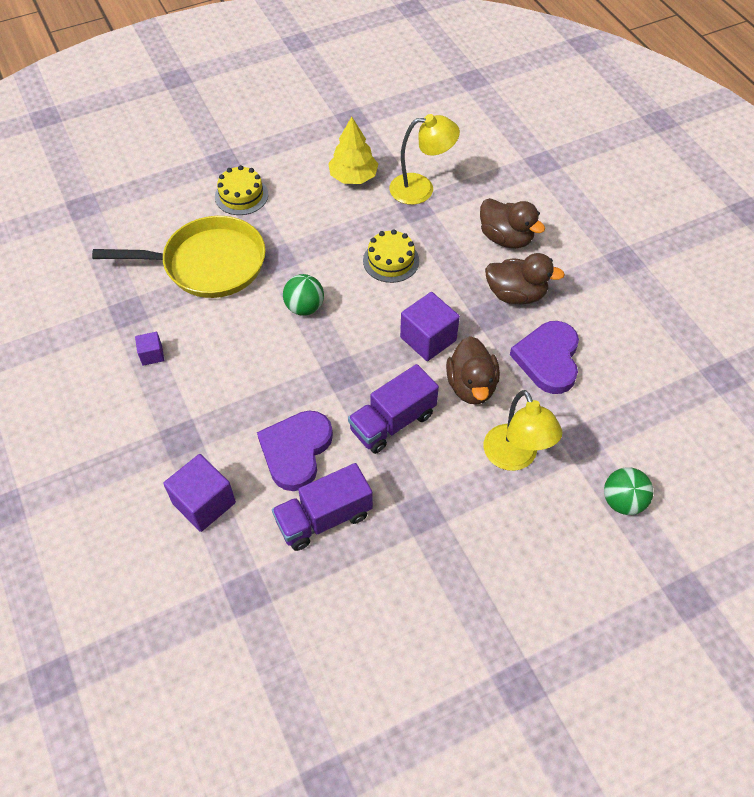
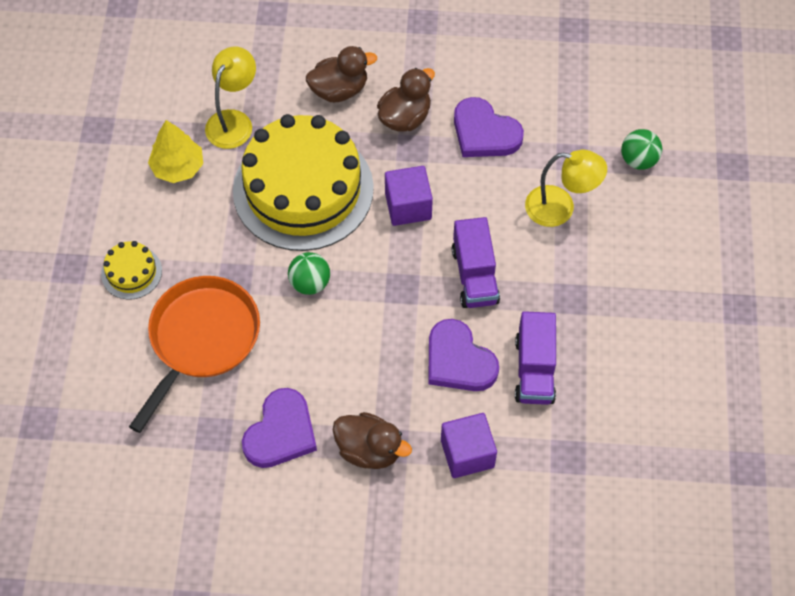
camera: 60 degrees left, 5 degrees up
yellow pan [92,216,266,298] -> orange pan [129,276,260,433]
purple cube [135,332,164,366] -> purple heart [242,388,317,468]
yellow cake [363,229,419,283] -> yellow cake [233,114,374,251], size x2.40
brown duck [446,336,500,405] -> brown duck moved to [333,412,412,469]

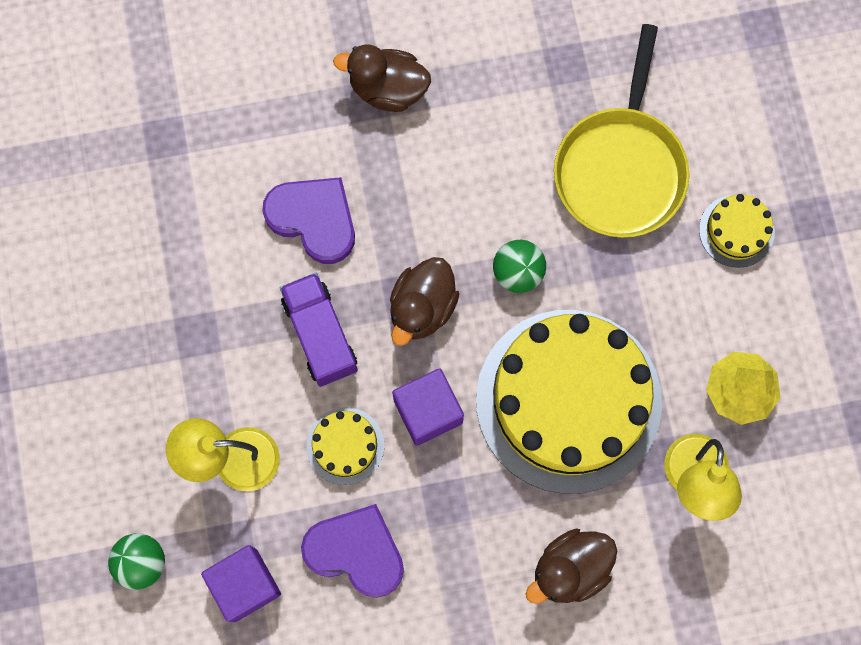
camera: 165 degrees right, 15 degrees up
orange pan [129,276,260,433] -> yellow pan [554,24,690,238]
purple heart [242,388,317,468] -> none
brown duck [377,68,435,132] -> brown duck moved to [390,257,459,346]
purple cube [441,413,497,478] -> purple cube moved to [201,545,281,622]
purple truck [515,311,556,405] -> none
none -> yellow cake [306,407,384,485]

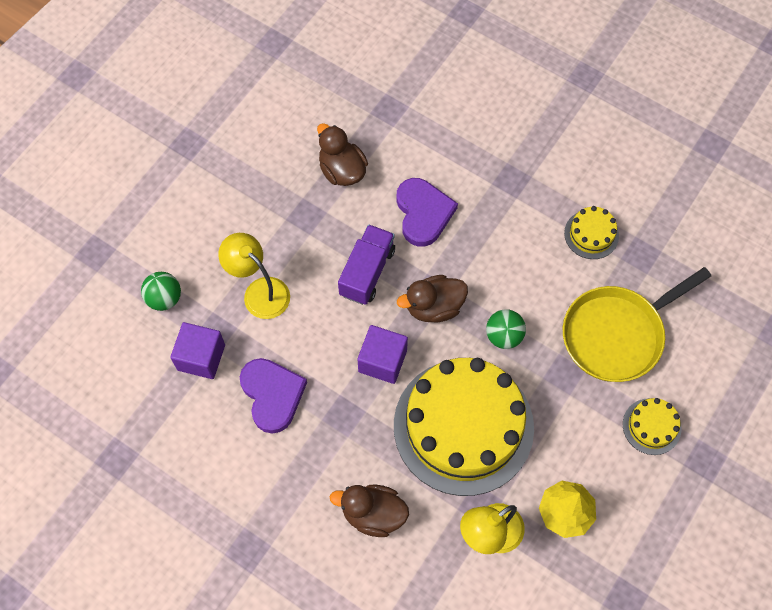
camera: 45 degrees right, 10 degrees down
yellow cake [306,407,384,485] -> yellow cake moved to [564,206,619,259]
brown duck [333,44,431,112] -> brown duck moved to [317,123,368,186]

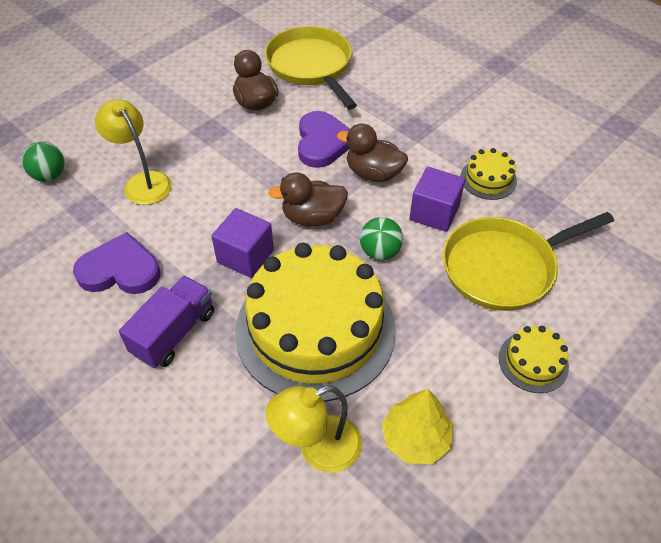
camera: 10 degrees right, 15 degrees down
purple cube [170,322,225,379] -> purple cube moved to [409,167,465,232]
purple heart [240,358,307,434] -> purple heart turned 75 degrees counterclockwise [73,232,160,294]
brown duck [330,484,409,537] -> brown duck moved to [337,123,408,182]
purple truck [338,224,395,305] -> purple truck moved to [119,276,214,368]
none -> yellow pan [265,26,357,110]

